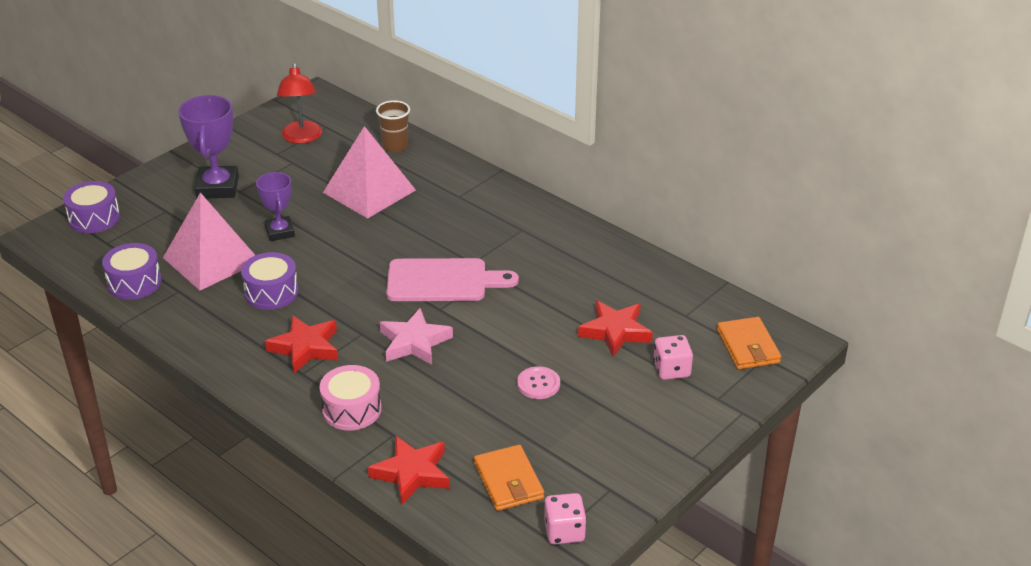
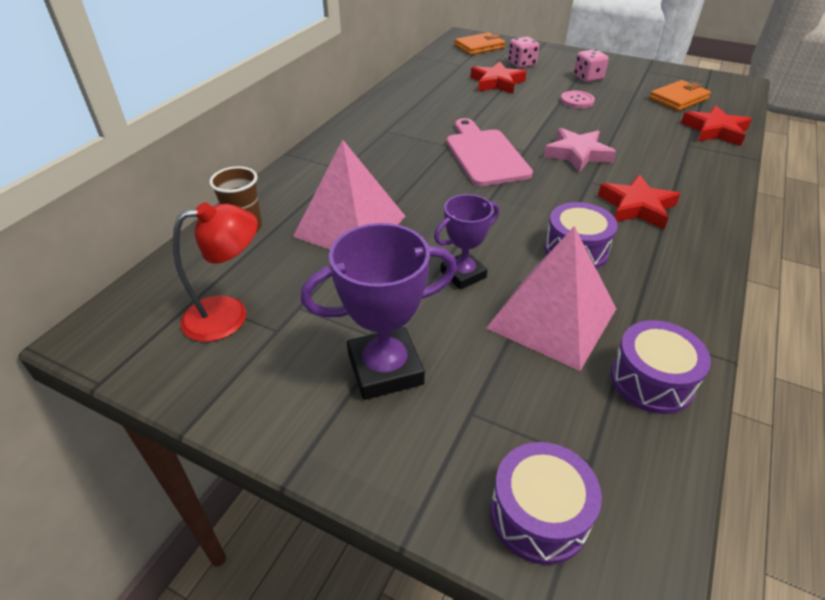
camera: 105 degrees left, 5 degrees up
pink drum [319,365,382,431] -> none
pink dice [544,493,586,545] -> pink dice moved to [574,49,609,82]

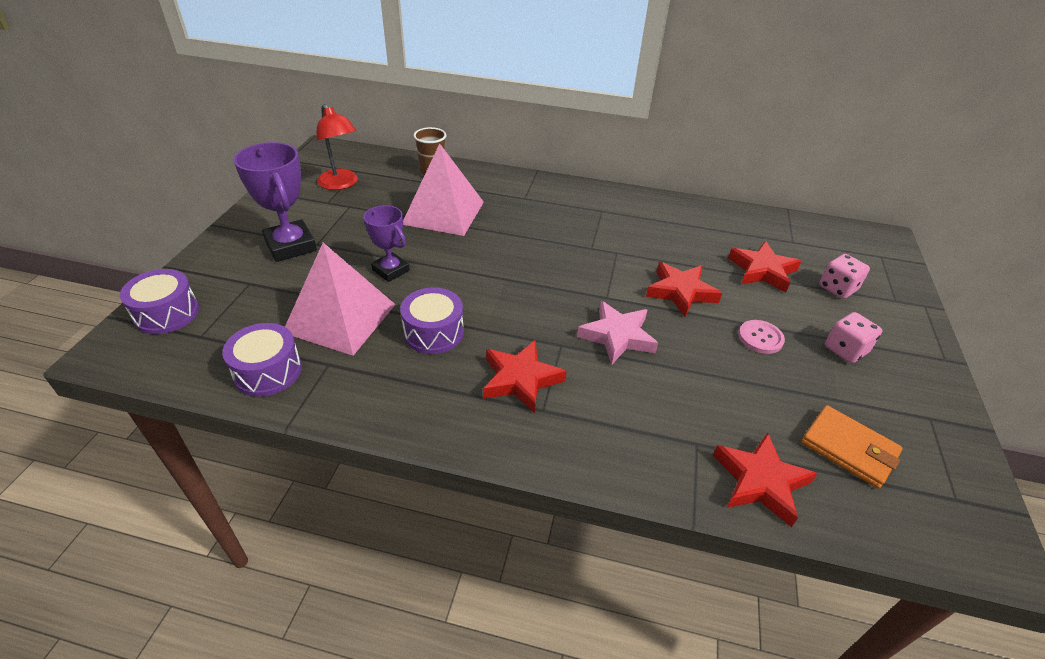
camera: 75 degrees right, 0 degrees up
pink cutting board [447,118,533,186] -> none
orange wallet [455,32,506,55] -> none
none -> red star [646,262,722,317]

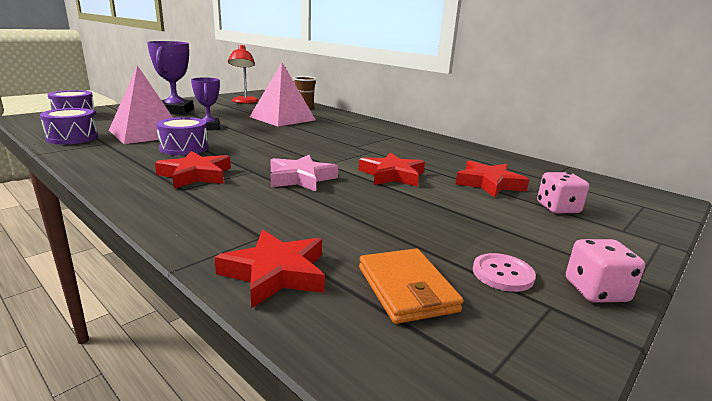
camera: 30 degrees right, 20 degrees down
pink button [738,320,785,354] -> pink button moved to [473,253,536,292]
pink dice [825,312,882,363] -> pink dice moved to [566,239,645,303]

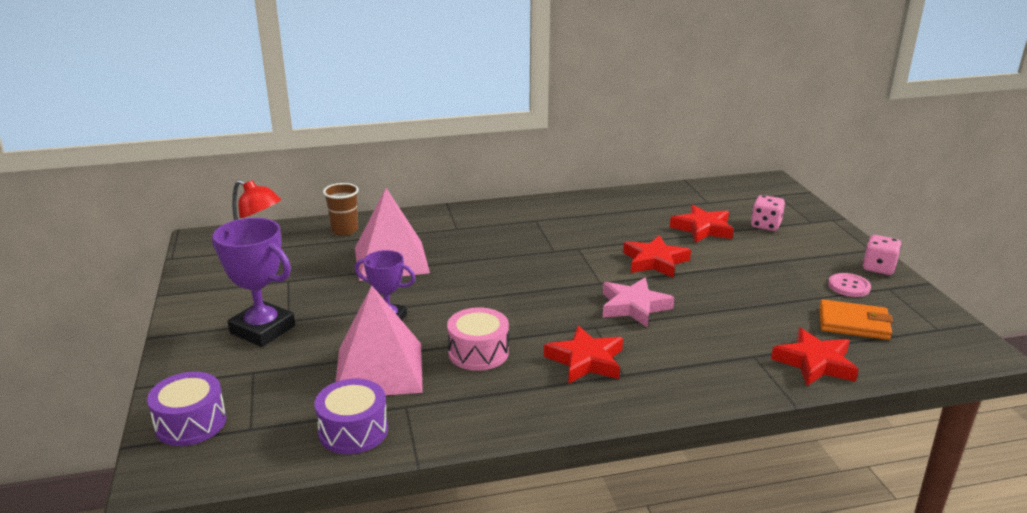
camera: 55 degrees left, 5 degrees up
purple drum [156,117,209,156] -> pink drum [447,307,509,371]

